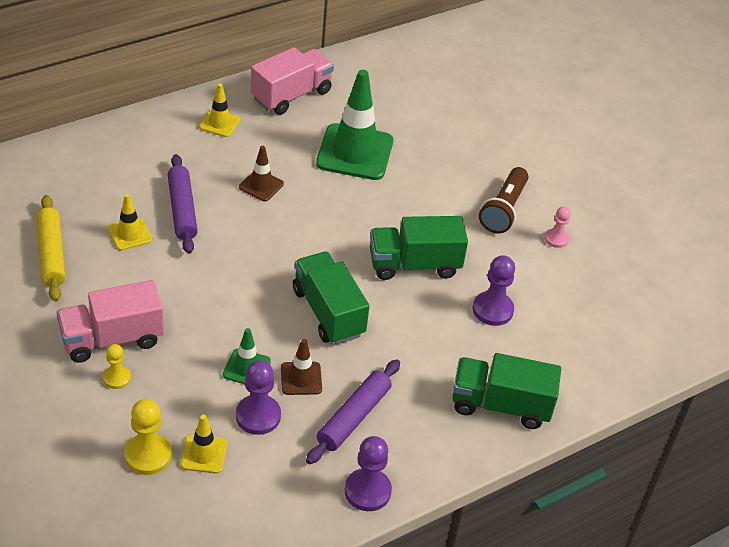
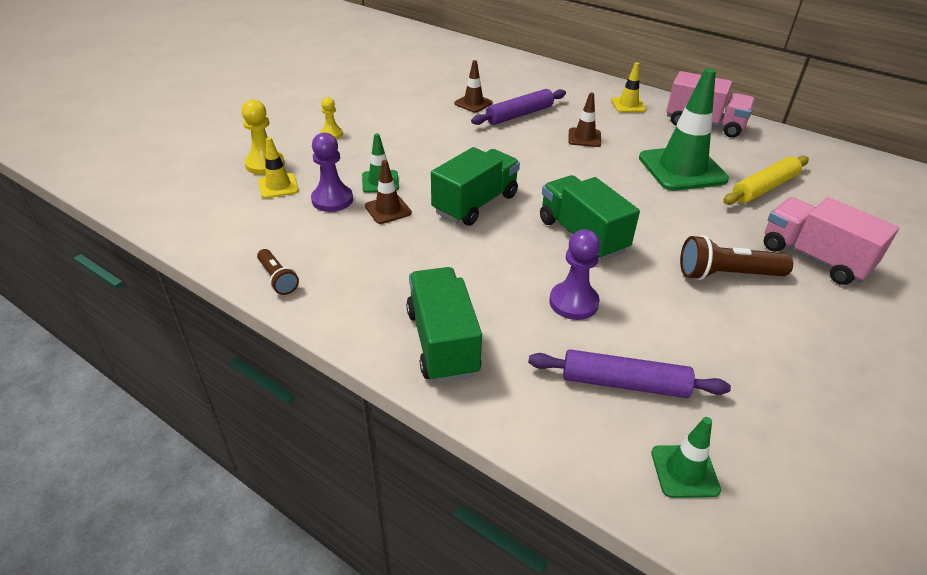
camera: 70 degrees right, 5 degrees down
yellow rolling pin [37,195,66,302] -> yellow rolling pin moved to [723,156,809,205]
pink truck [57,280,164,363] -> pink truck moved to [764,197,899,285]
yellow traffic cone [108,194,152,250] -> brown traffic cone [454,60,493,112]
purple rolling pin [306,359,400,464] -> purple rolling pin moved to [528,349,731,398]
purple pawn [345,436,392,511] -> brown flashlight [257,249,299,295]
pink pawn [545,206,571,248] -> none
none -> green traffic cone [651,417,721,498]

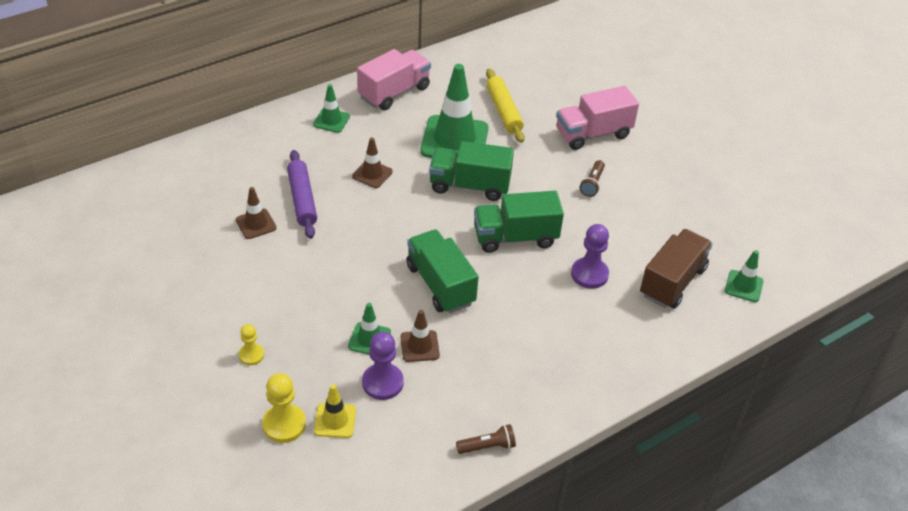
camera: 70 degrees left, 5 degrees up
green truck [406,267,482,383] -> green truck moved to [429,141,514,201]
purple rolling pin [528,349,731,398] -> brown truck [640,229,713,309]
yellow traffic cone [611,62,646,112] -> green traffic cone [313,84,350,133]
brown flashlight [680,235,793,280] -> brown flashlight [580,160,605,197], size x0.60

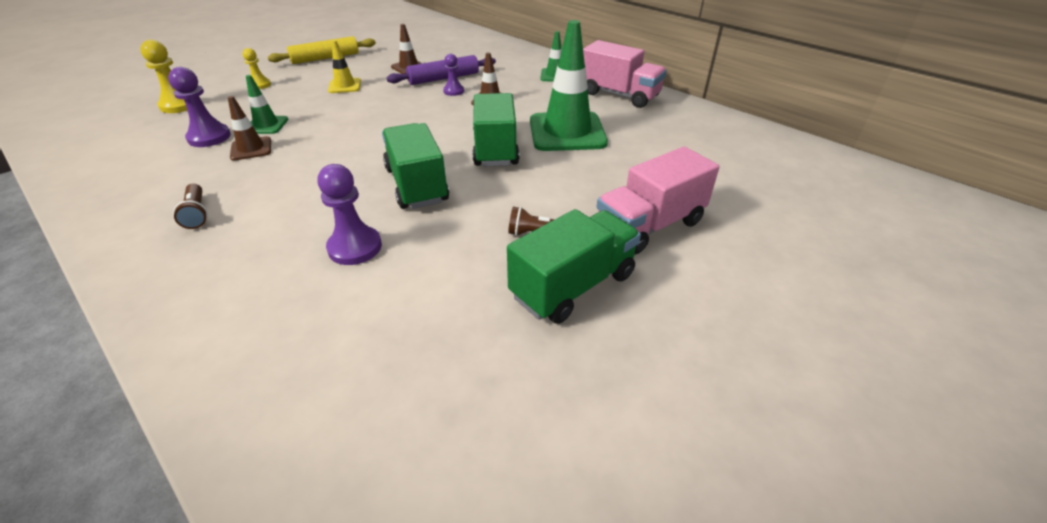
camera: 80 degrees right, 5 degrees down
yellow traffic cone [314,384,356,438] -> yellow traffic cone moved to [328,40,361,93]
green truck [406,229,479,313] -> green truck moved to [507,209,641,324]
brown flashlight [456,424,516,454] -> brown flashlight moved to [173,183,208,229]
yellow rolling pin [486,68,525,143] -> yellow rolling pin moved to [268,36,376,64]
pink truck [556,86,639,150] -> pink truck turned 90 degrees counterclockwise [597,147,720,255]
brown truck [640,229,713,309] -> none
green traffic cone [725,250,763,302] -> none
none -> purple pawn [443,54,464,96]

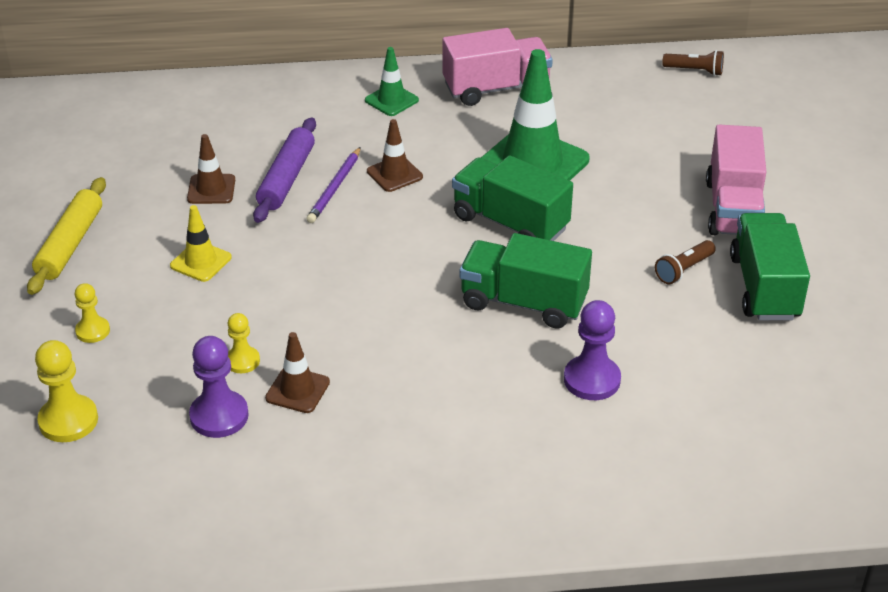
camera: 50 degrees left, 0 degrees up
brown flashlight [173,183,208,229] -> brown flashlight moved to [662,50,724,76]
green traffic cone [246,75,288,134] -> yellow pawn [228,313,260,373]
purple pawn [443,54,464,96] -> purple pencil [307,147,361,223]

